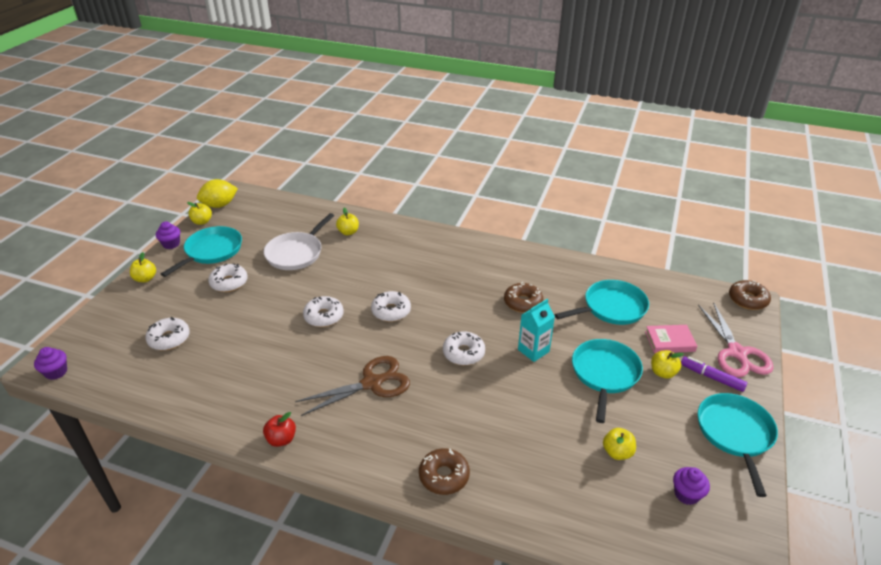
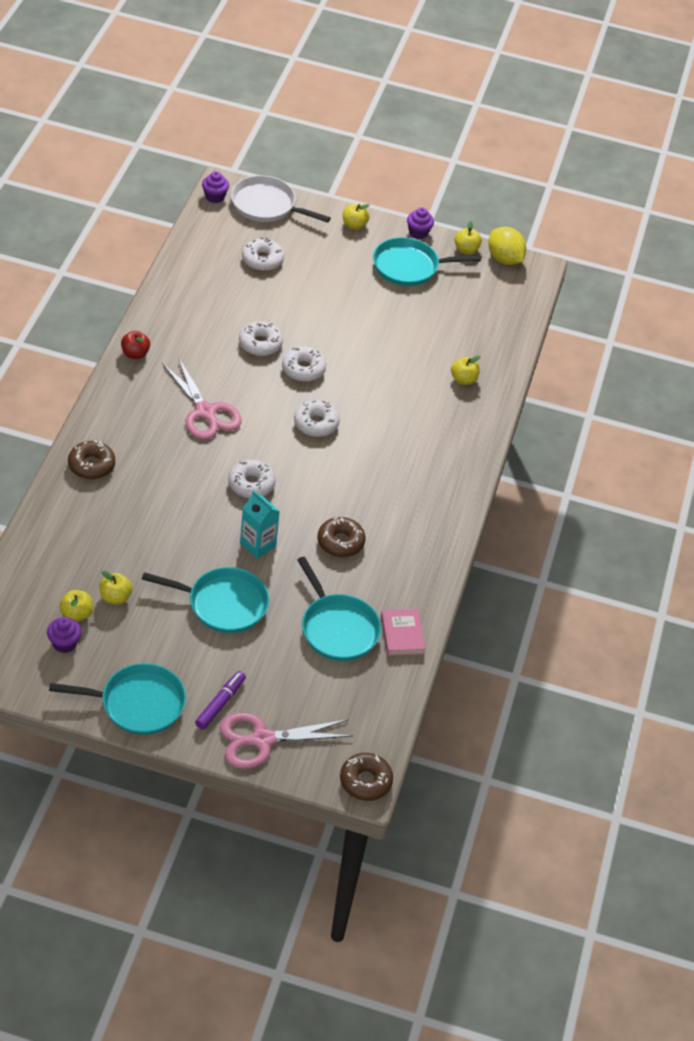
camera: 80 degrees right, 10 degrees up
turquoise pan [161,226,242,277] -> turquoise pan turned 150 degrees clockwise [373,237,481,286]
white donut [208,263,248,292] -> white donut moved to [239,321,283,356]
white pan [264,213,334,270] -> white pan moved to [231,175,331,223]
brown scissors [295,356,410,416] -> pink scissors [162,357,242,440]
pink book [645,325,697,353] -> pink book moved to [381,609,425,656]
yellow apple [651,350,684,379] -> yellow apple moved to [59,590,93,622]

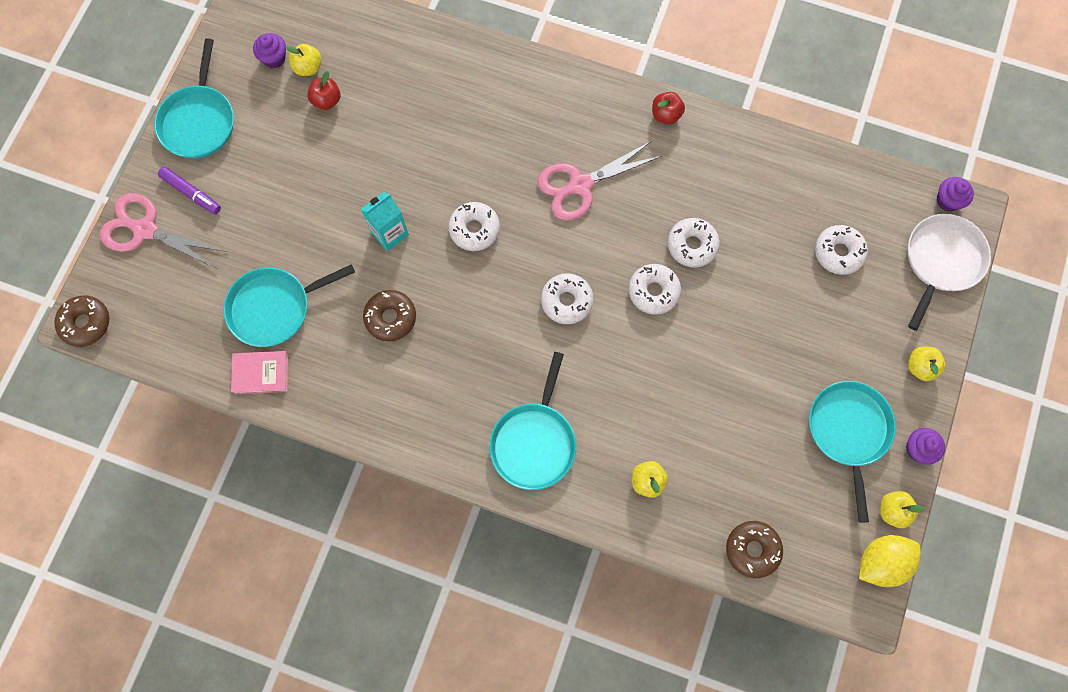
camera: 100 degrees right, 25 degrees up
brown donut [68,440,115,479] -> brown donut moved to [726,521,783,578]
yellow apple [99,571,132,605] -> red apple [307,71,341,110]
turquoise pan [142,567,269,633] -> turquoise pan moved to [489,352,576,490]
pink scissors [219,713,353,769] -> pink scissors turned 60 degrees counterclockwise [100,193,228,268]

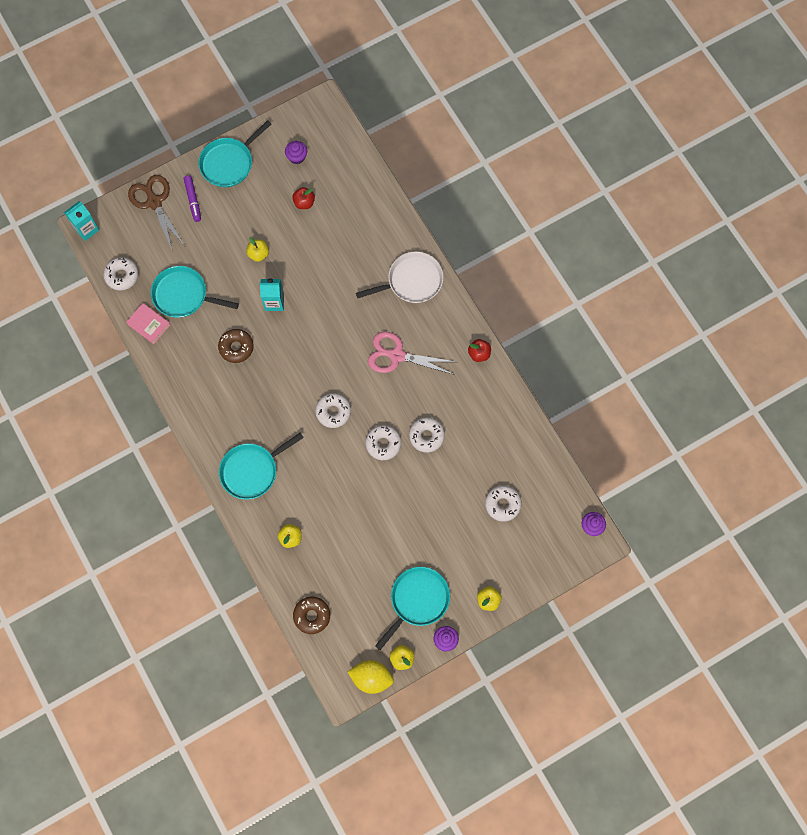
camera: 40 degrees right, 0 degrees up
brown donut [54,295,109,347] -> turquoise carton [64,201,99,241]
pink scissors [100,193,228,268] -> brown scissors [128,175,185,252]
yellow apple [286,44,321,76] -> yellow apple moved to [246,237,269,262]
white donut [448,202,500,251] -> white donut moved to [103,257,139,290]
white pan [908,214,991,331] -> white pan moved to [356,251,444,303]

